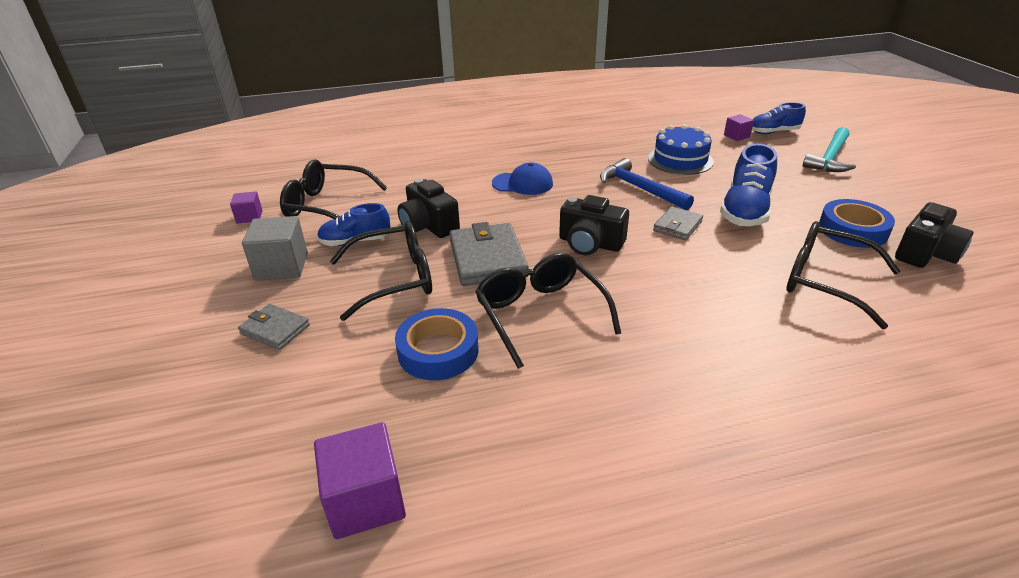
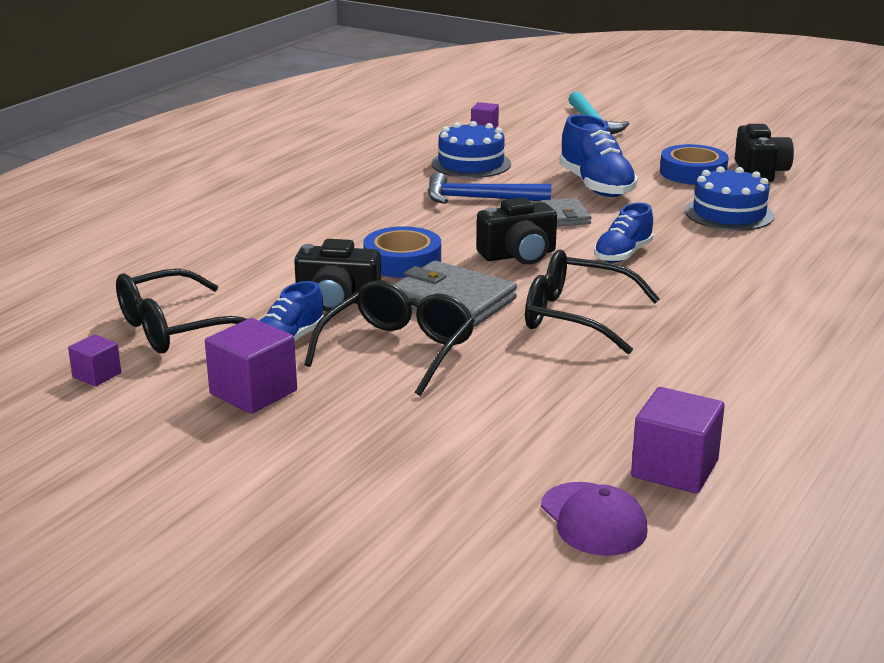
camera: 45 degrees left, 10 degrees down
grey wallet [238,304,310,350] -> none
grey cube [242,216,308,281] -> purple cube [205,318,297,414]
blue tape [395,308,478,380] -> blue tape moved to [363,226,441,278]
blue cap [492,162,553,195] -> none
blue shoe [752,102,806,134] -> blue shoe moved to [594,203,653,263]
black glasses [786,221,900,329] -> blue cake [685,166,774,231]
none -> purple cap [541,482,648,556]

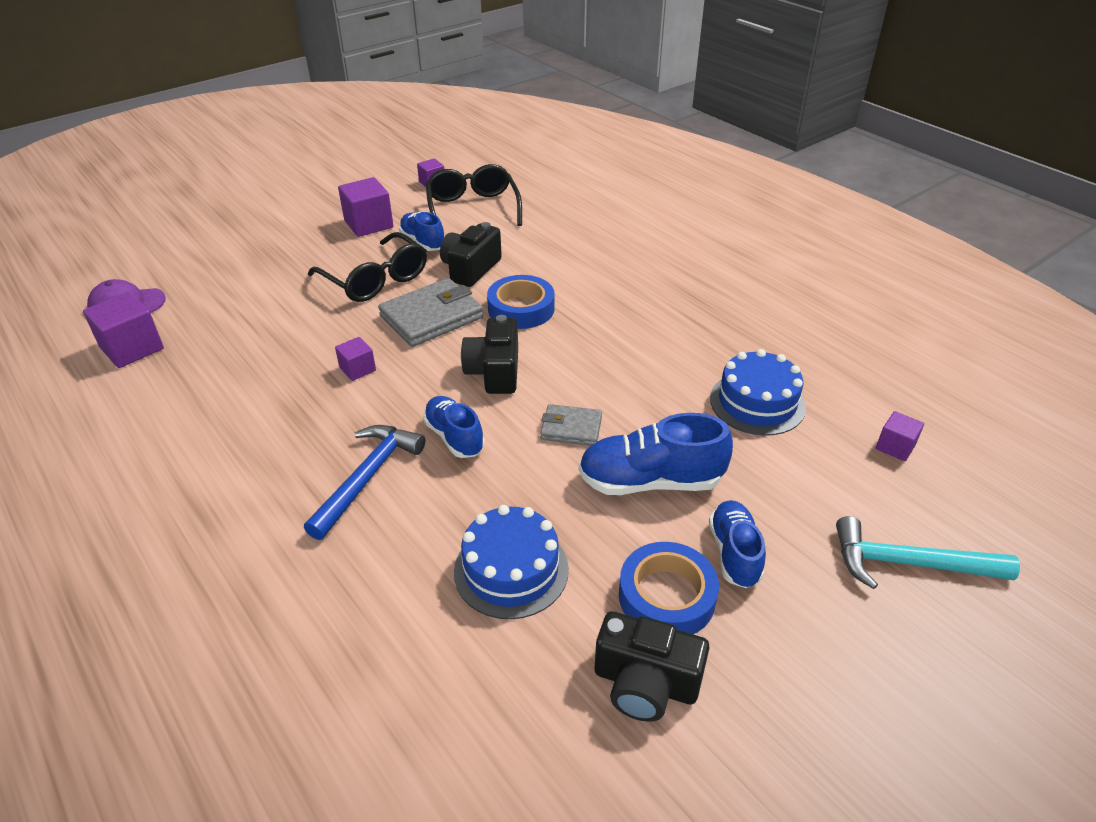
camera: 110 degrees right, 15 degrees up
blue hammer [427,172,552,204] -> blue hammer moved to [304,425,425,540]
black glasses [525,250,660,354] -> purple cube [335,337,376,381]
none -> blue shoe [709,500,766,588]

